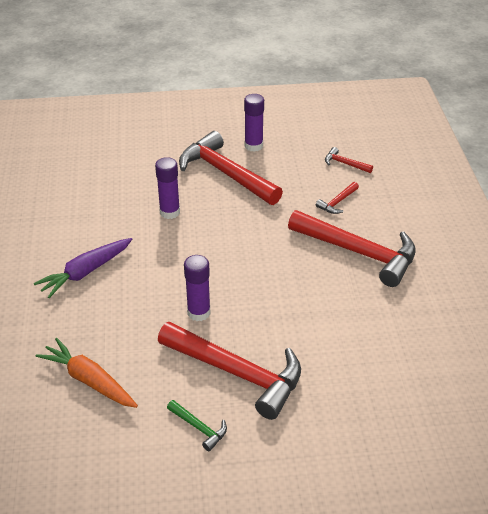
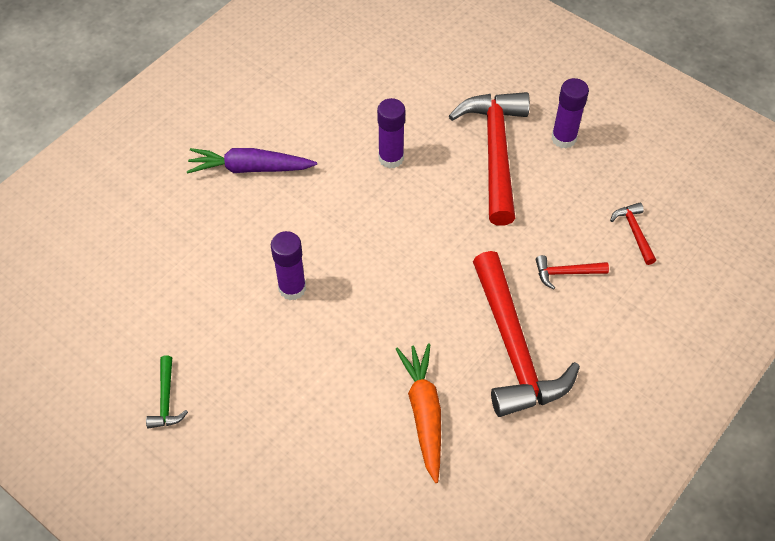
camera: 45 degrees right, 15 degrees up
orange carrot [35,338,138,408] -> orange carrot moved to [396,343,441,483]
red hammer [158,322,301,420] -> none

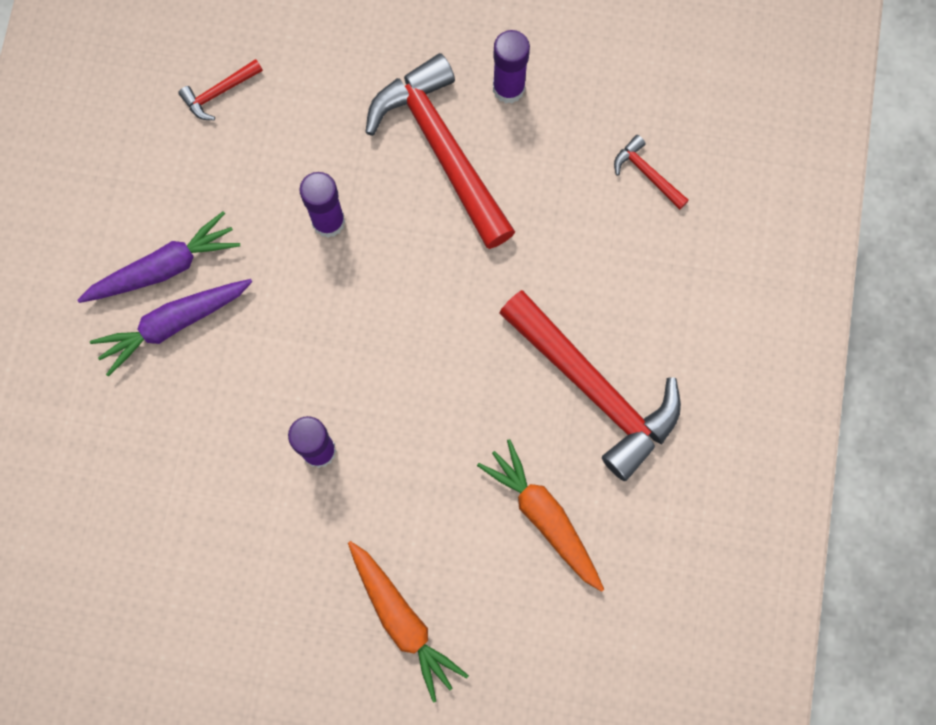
camera: 30 degrees left, 20 degrees up
green hammer [146,355,188,429] -> none
red hammer [536,255,609,289] -> red hammer moved to [178,59,263,120]
none -> purple carrot [78,211,240,303]
none -> orange carrot [348,541,469,702]

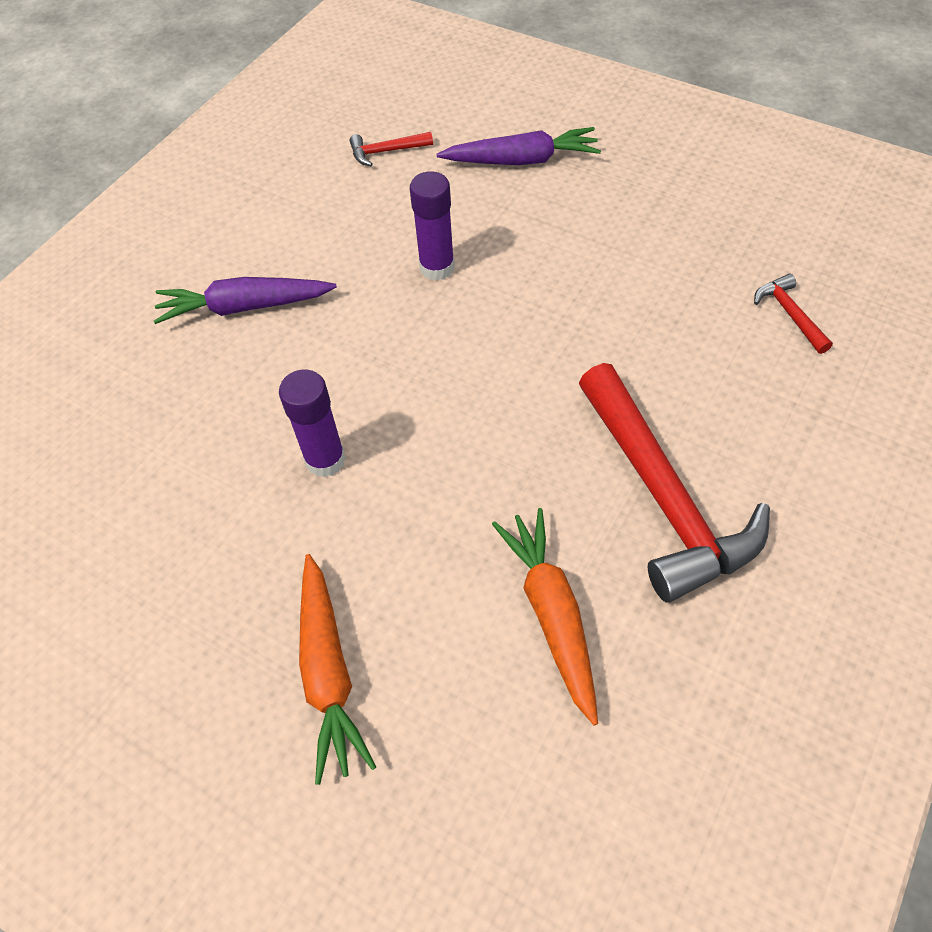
camera: 25 degrees right, 20 degrees down
purple carrot [78,211,240,303] -> purple carrot moved to [436,127,601,165]
red hammer [365,53,515,249] -> none
purple glue stick [493,30,530,103] -> none

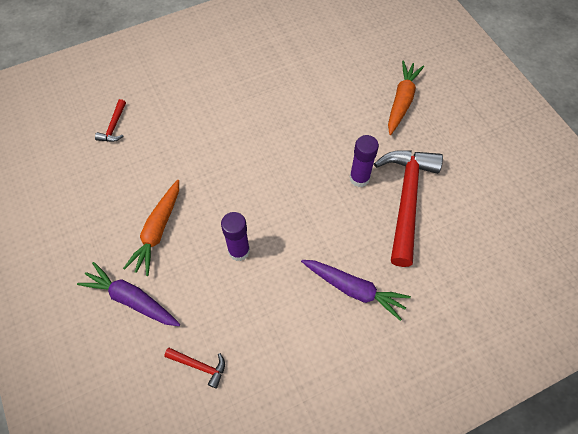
camera: 150 degrees left, 5 degrees up
orange carrot [492,508,598,726] -> orange carrot moved to [123,180,179,276]
red hammer [579,363,770,603] -> red hammer moved to [374,150,443,267]

